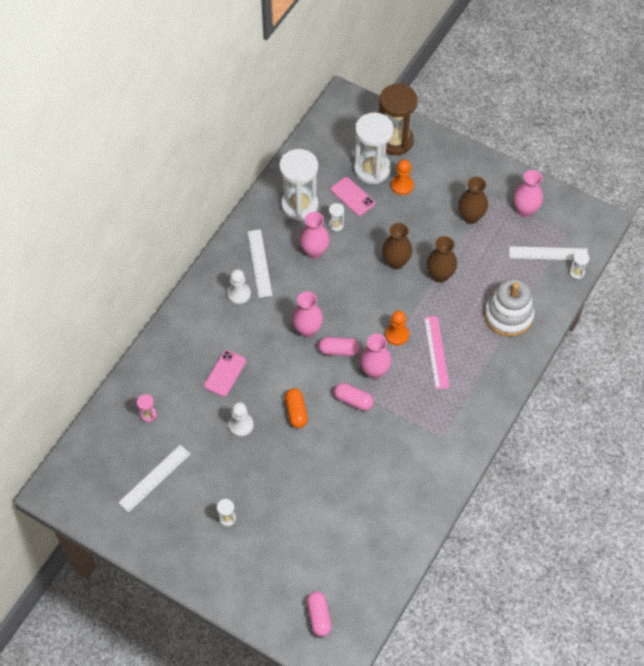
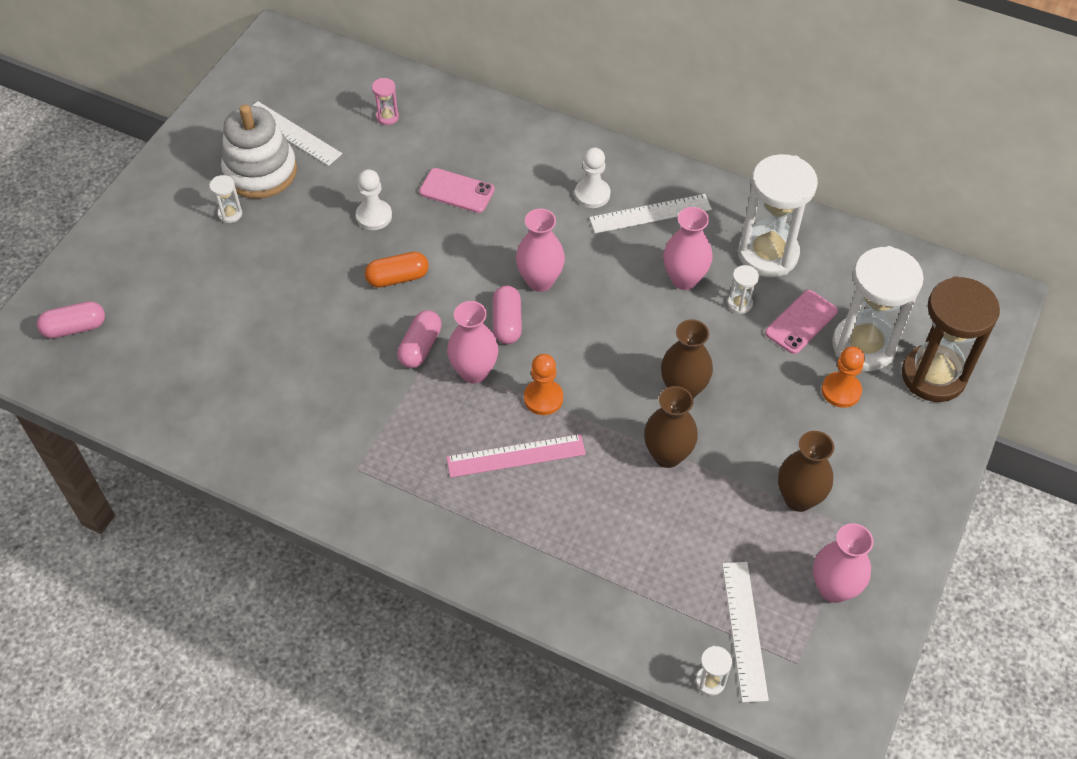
camera: 85 degrees right, 5 degrees down
white stacking toy [484,278,535,337] -> white stacking toy moved to [221,105,297,199]

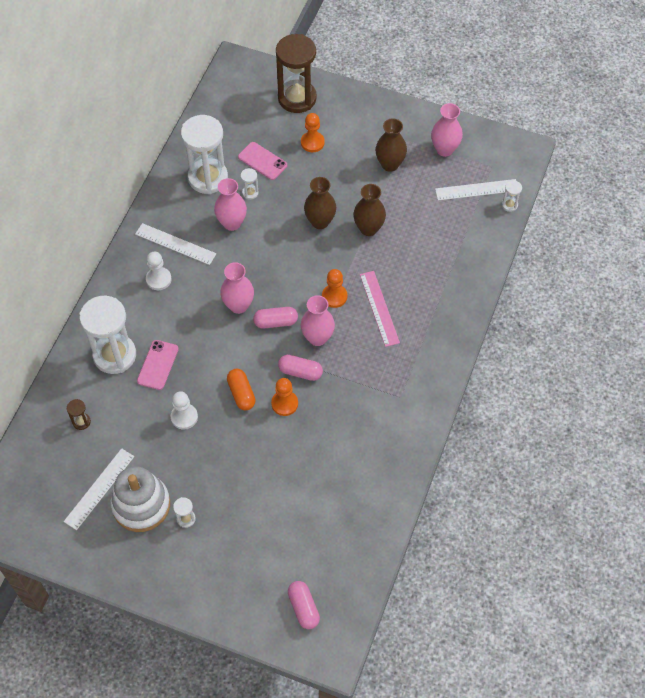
camera: 95 degrees left, 5 degrees up
pink hourglass [372,78,399,125] -> brown hourglass [67,399,91,430]
white ruler [589,194,712,234] -> white ruler turned 45 degrees counterclockwise [135,223,216,265]
white hourglass [832,246,924,371] -> white hourglass moved to [80,296,136,374]
none -> orange pawn [271,378,298,416]

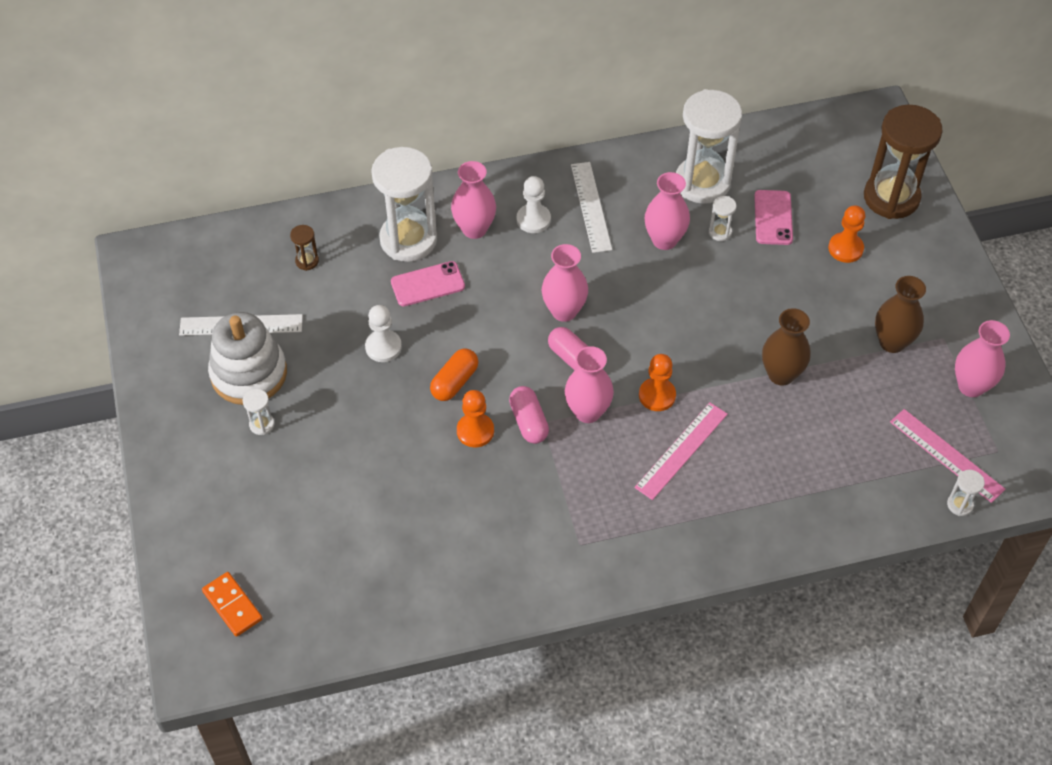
camera: 55 degrees right, 5 degrees down
pink capsule [288,581,320,629] -> orange domino [202,572,263,637]
brown vase [304,177,336,229] -> none
white ruler [435,179,516,201] -> pink ruler [890,409,1005,503]
none -> pink vase [451,161,496,239]

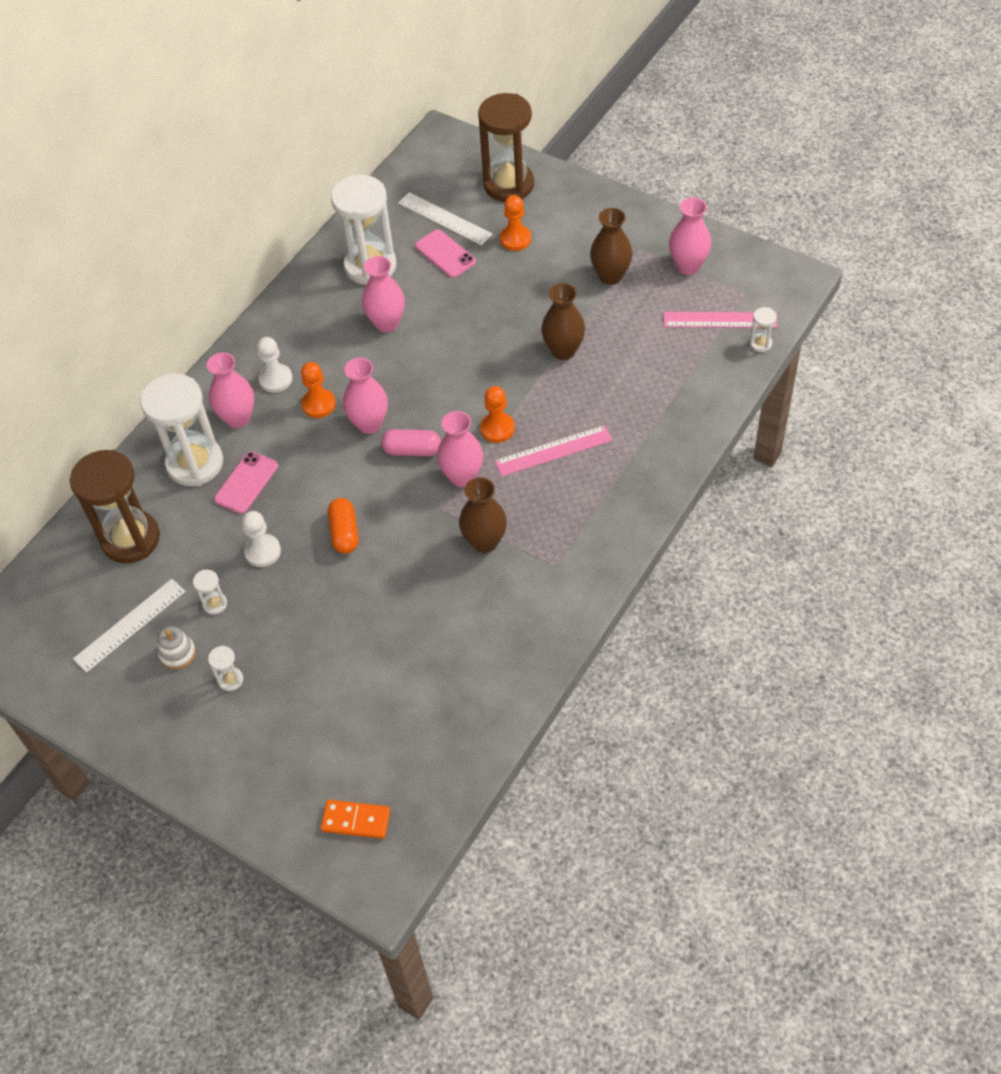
camera: 40 degrees left, 0 degrees up
white stacking toy [208,312,287,405] -> white stacking toy [158,626,196,670], size x0.47
brown hourglass [290,225,319,271] -> brown hourglass [69,450,160,563], size x2.47
orange pawn [457,390,494,447] -> orange pawn moved to [301,362,336,418]
pink capsule [509,386,549,444] -> none
white ruler [571,162,612,253] -> white ruler moved to [398,192,492,245]
pink ruler [634,403,728,500] -> pink ruler turned 75 degrees clockwise [495,425,612,476]
white hourglass [709,196,736,241] -> white hourglass moved to [193,570,227,615]
none -> brown vase [459,477,507,553]

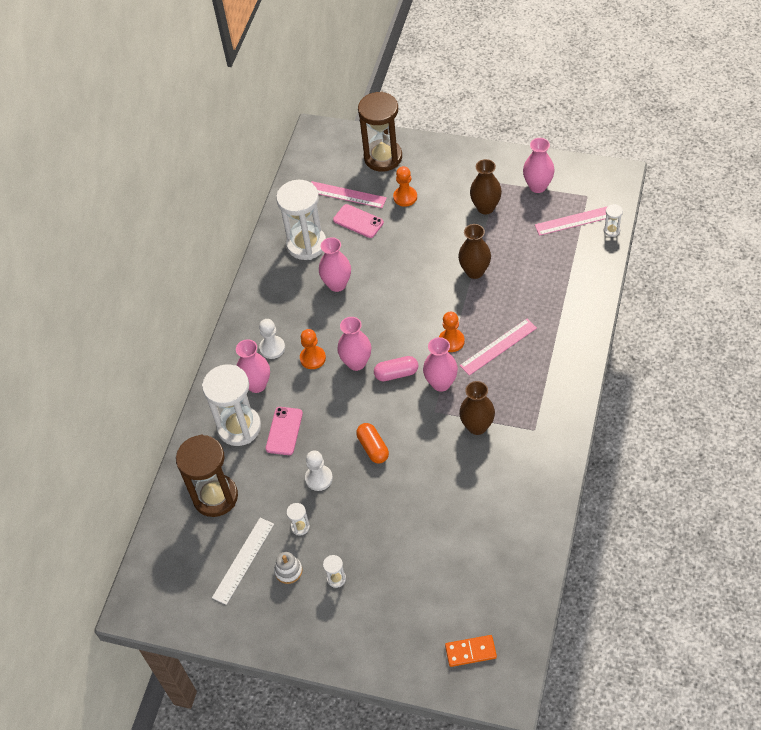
camera: 15 degrees left, 0 degrees up
white ruler [398,192,492,245] -> pink ruler [311,181,387,208]

